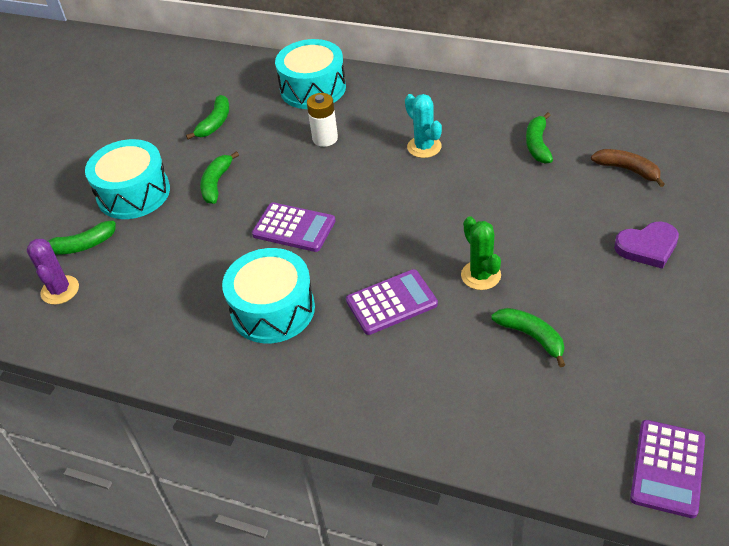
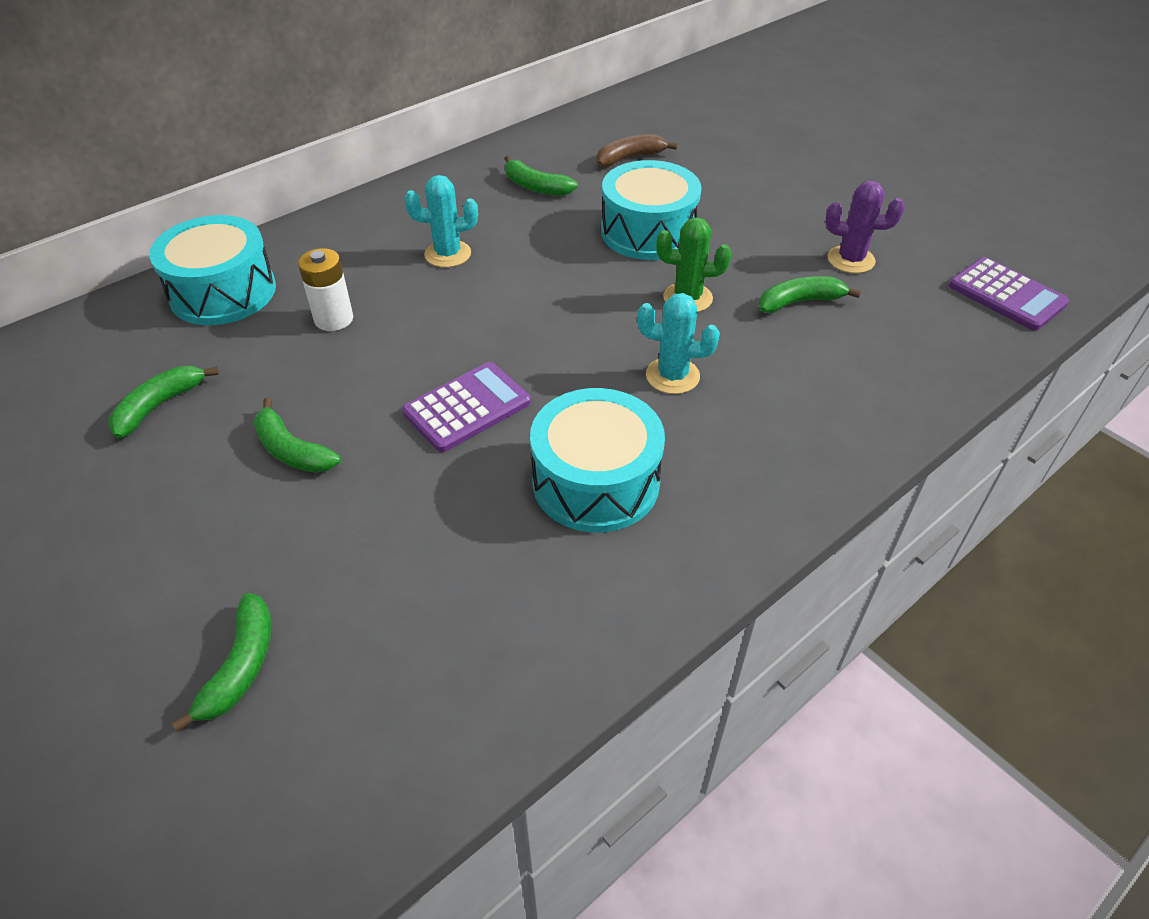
camera: 65 degrees left, 0 degrees up
purple cactus [27,239,79,305] -> purple cactus moved to [825,181,904,273]
turquoise drum [85,139,170,219] -> turquoise drum moved to [601,160,702,260]
green banana [186,95,229,139] -> green banana turned 105 degrees counterclockwise [108,366,219,439]
purple calculator [346,269,438,335] -> turquoise cactus [637,293,720,394]
purple heart [614,221,679,269] -> none

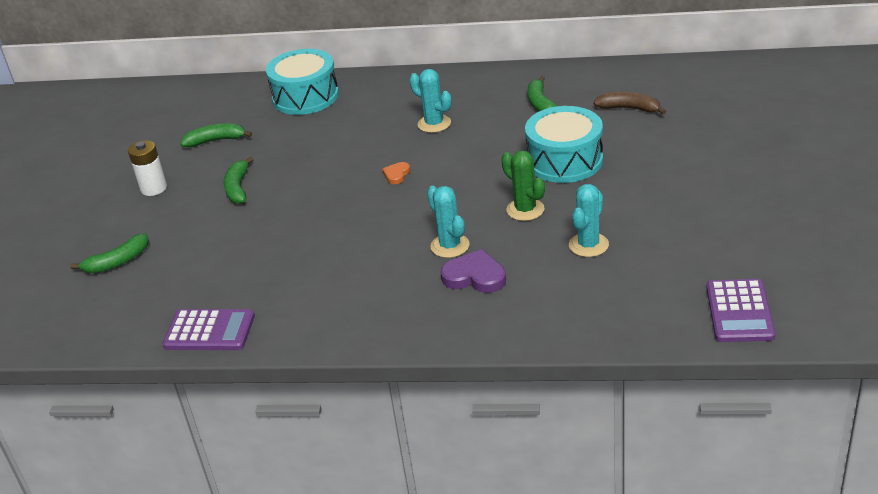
camera: 50 degrees right, 10 degrees down
white battery [298,248,353,331] -> white battery moved to [128,140,167,196]
purple calculator [402,362,531,452] -> purple calculator moved to [163,309,255,350]
turquoise drum [530,388,665,532] -> none
green banana [759,276,861,313] -> turquoise cactus [569,184,609,257]
purple cactus [825,181,904,273] -> none
none -> orange heart [383,162,410,184]
none -> purple heart [440,249,506,293]

